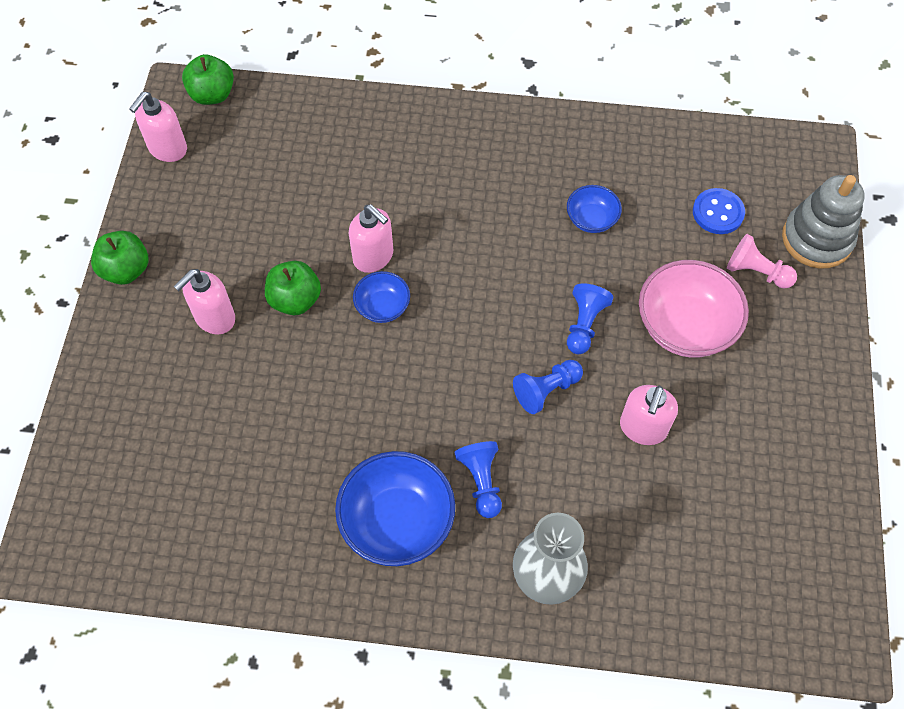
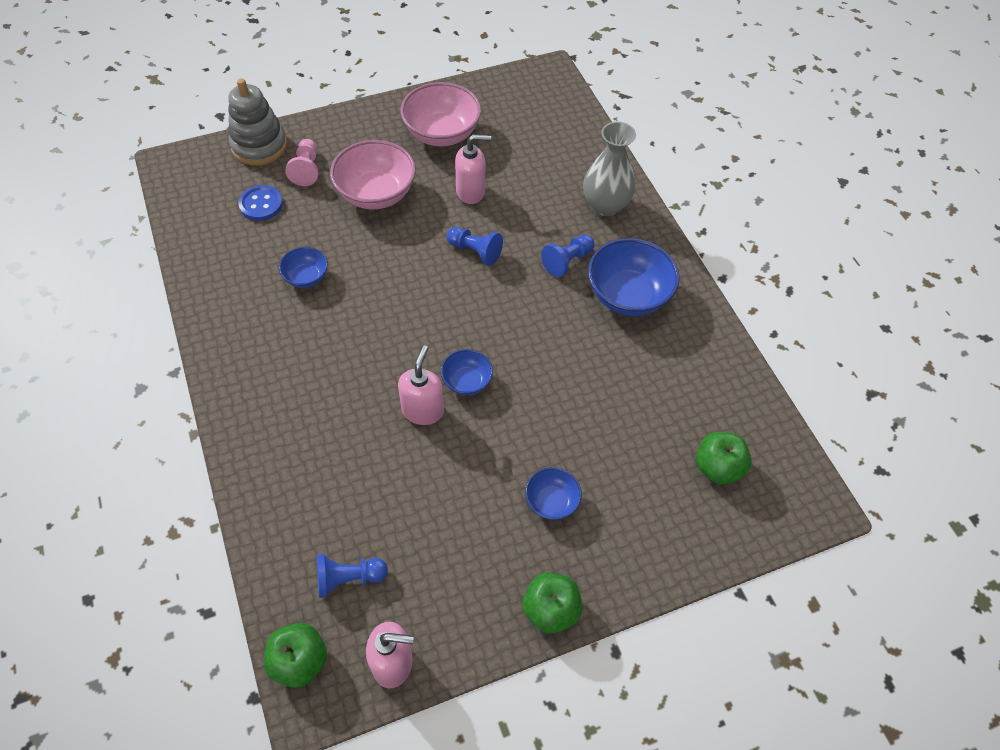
camera: 120 degrees left, 5 degrees down
pink soap dispenser [173,269,235,335] -> blue bowl [525,467,582,520]
green apple [265,261,321,315] -> green apple moved to [696,432,752,485]
blue pawn [567,283,613,354] -> blue pawn moved to [317,554,388,598]
none -> pink bowl [400,82,481,146]

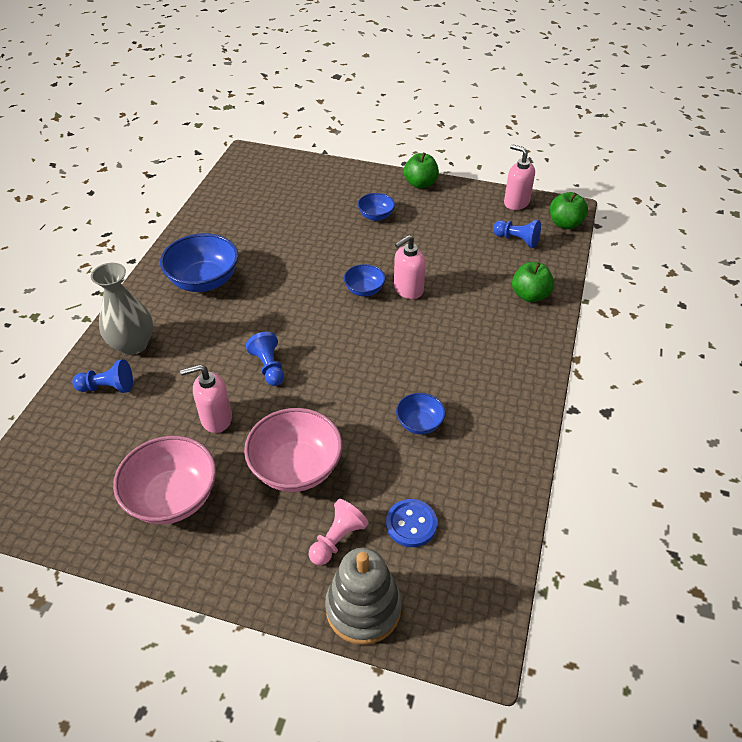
camera: 140 degrees left, 10 degrees down
pink soap dispenser [455,134,491,204] -> pink soap dispenser turned 45 degrees counterclockwise [180,364,232,433]
blue pawn [541,234,595,277] -> blue pawn moved to [72,359,133,393]
green apple [696,432,752,485] -> green apple moved to [512,262,554,302]

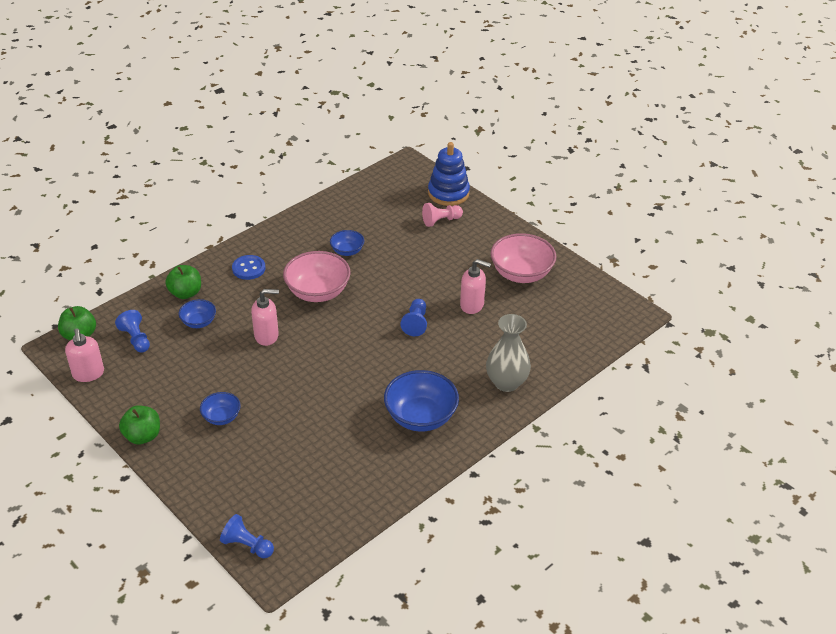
camera: 150 degrees left, 5 degrees down
blue pawn [72,359,133,393] -> blue pawn moved to [220,514,274,558]
pink bowl [244,408,342,492] -> pink bowl moved to [283,251,351,302]
grey stacking toy [325,548,402,645] -> blue stacking toy [428,142,470,206]
blue bowl [344,264,386,296] -> blue bowl moved to [179,299,216,328]
blue button [386,499,437,547] -> blue button moved to [232,255,265,280]

